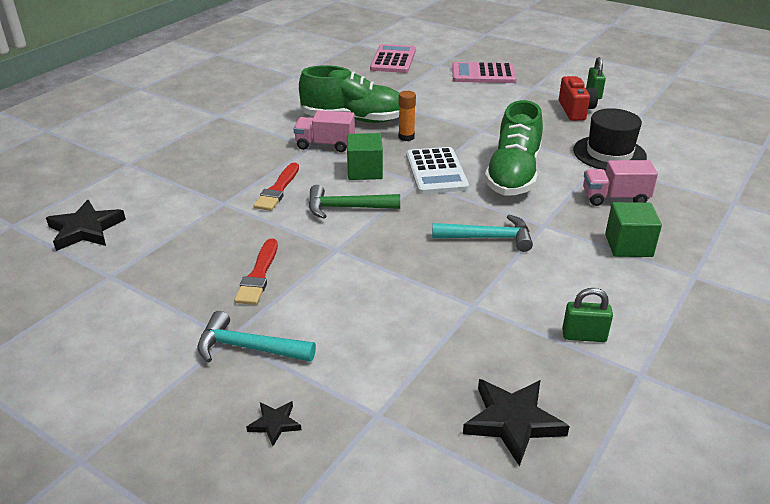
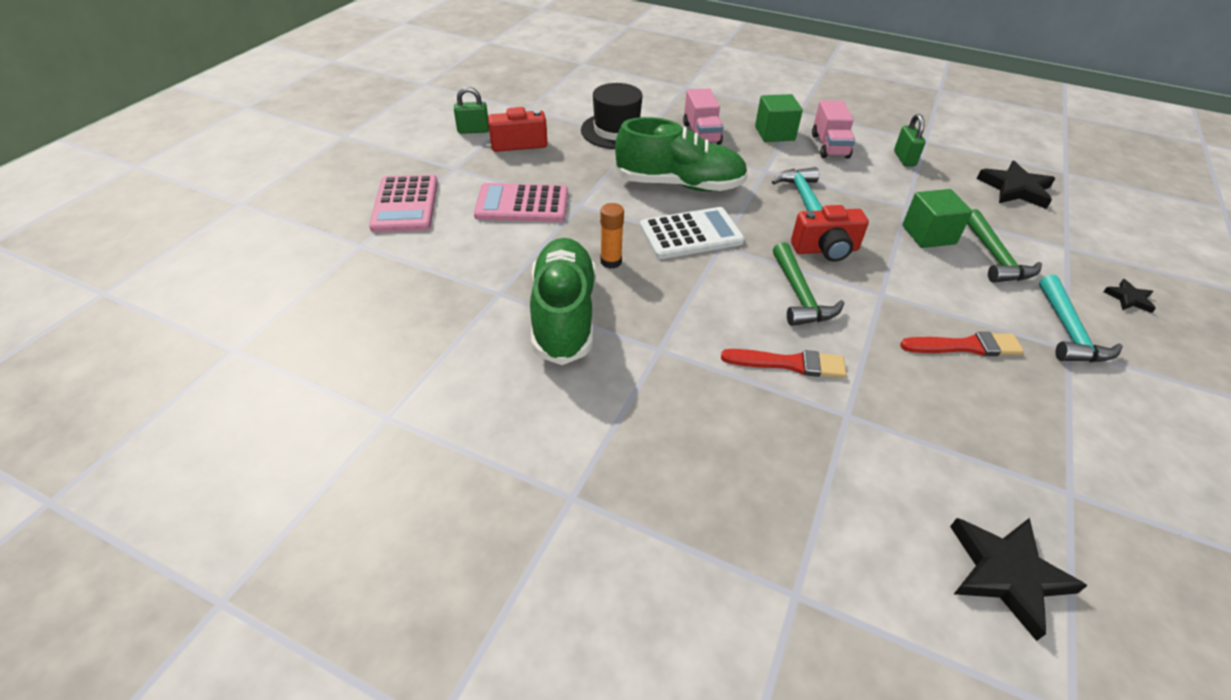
camera: 100 degrees left, 10 degrees up
pink truck [294,110,355,152] -> pink truck moved to [812,100,855,159]
green cube [347,133,383,180] -> green cube moved to [902,189,973,248]
pink calculator [370,44,416,73] -> pink calculator moved to [474,183,568,222]
none -> red camera [791,205,869,262]
none -> green hammer [967,209,1042,283]

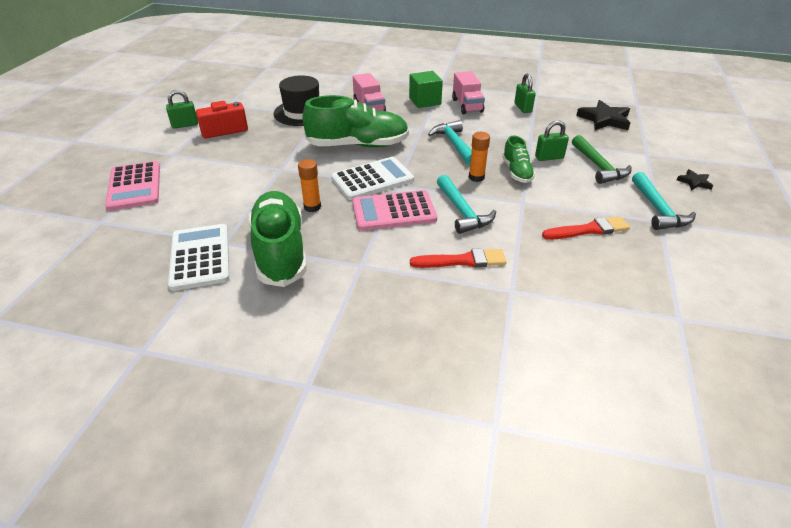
camera: 10 degrees left, 5 degrees down
pink calculator [474,183,568,222] -> pink calculator moved to [352,190,437,231]
green hammer [773,242,844,326] -> turquoise hammer [437,175,496,234]
red camera [791,205,869,262] -> orange glue stick [469,132,490,182]
green cube [902,189,973,248] -> green padlock [535,120,569,161]
black star [950,518,1088,641] -> none
none -> white calculator [168,224,230,291]
none -> green shoe [502,136,535,183]

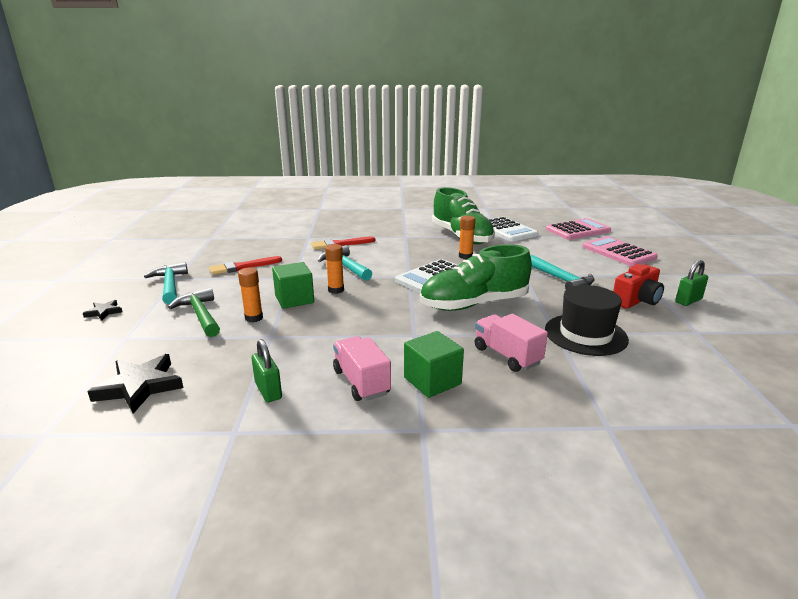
camera: 165 degrees right, 15 degrees down
pink calculator [352,190,437,231] -> pink calculator moved to [546,218,611,240]
turquoise hammer [428,120,472,165] -> turquoise hammer moved to [530,255,594,289]
green shoe [502,136,535,183] -> green cube [272,262,314,309]
green padlock [535,120,569,161] -> orange glue stick [238,268,263,322]

